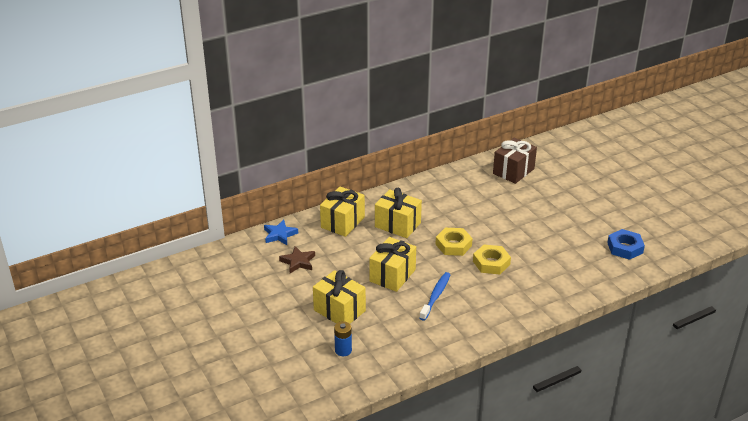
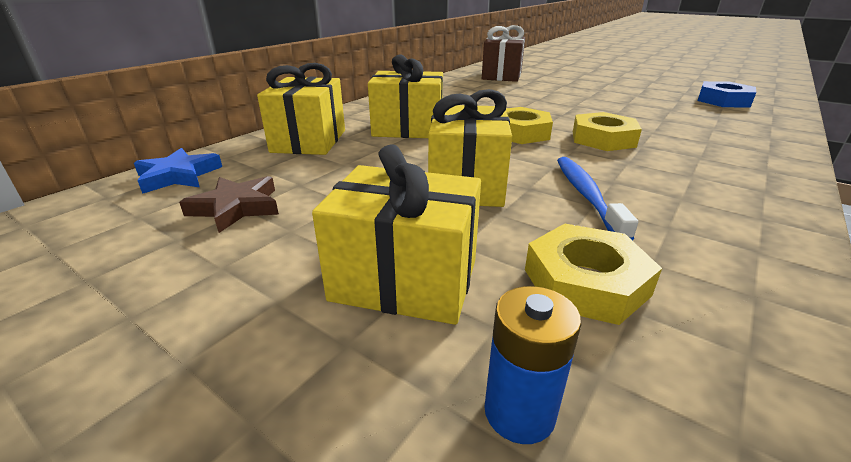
camera: 25 degrees left, 5 degrees down
none -> yellow nut [525,224,662,325]

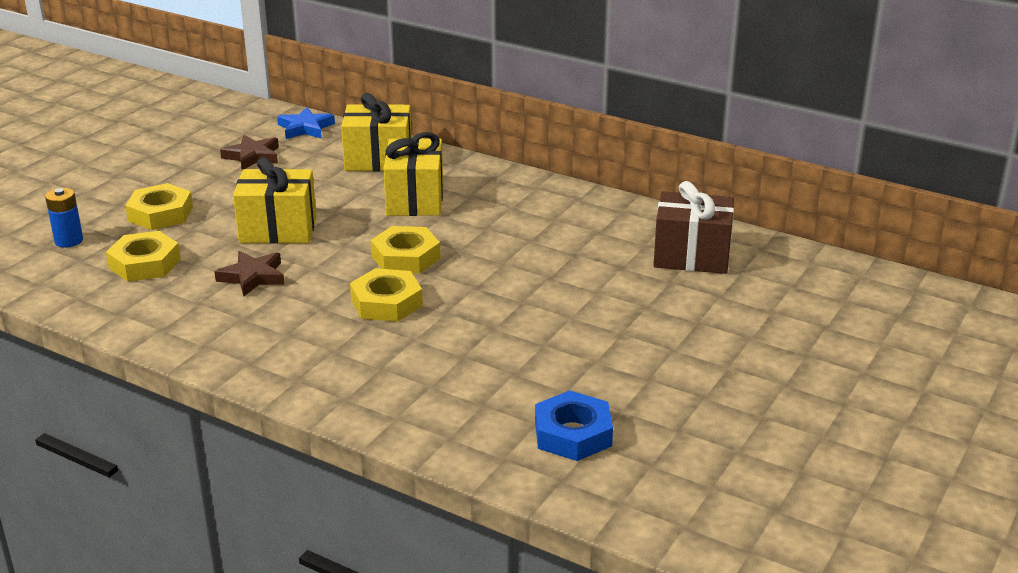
camera: 85 degrees right, 0 degrees up
yellow gift [312,144,481,325] -> yellow nut [125,183,193,230]
blue toothbrush [557,157,638,241] -> brown star [214,251,285,296]

